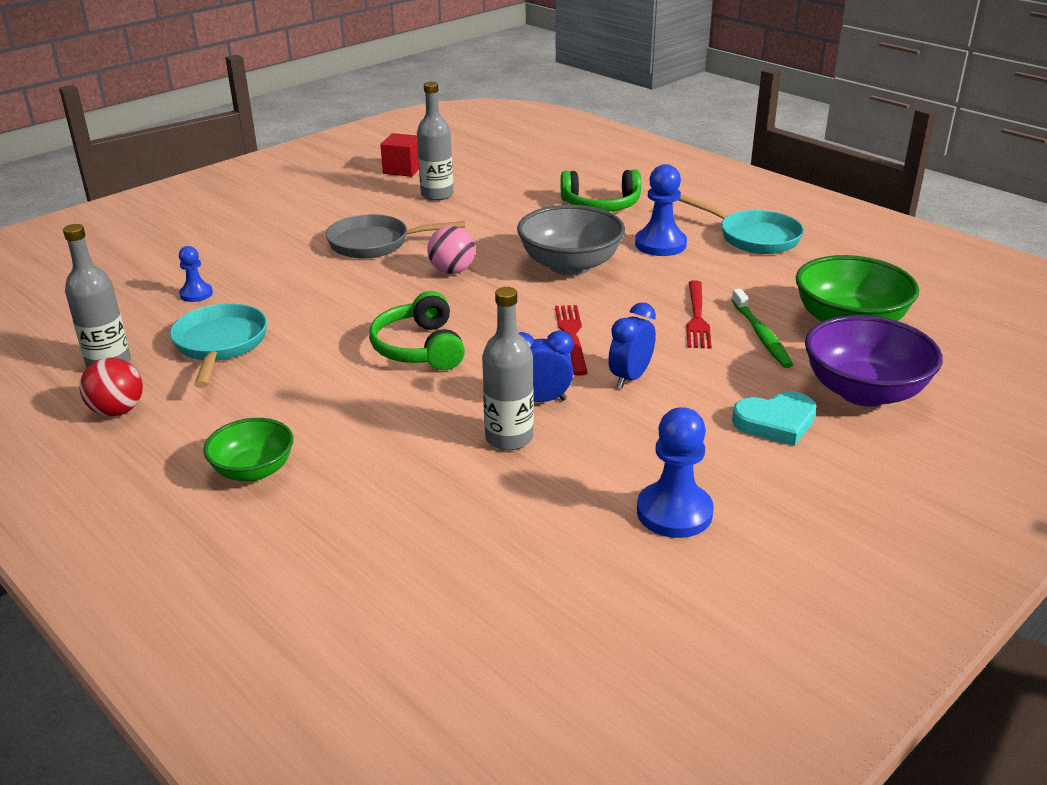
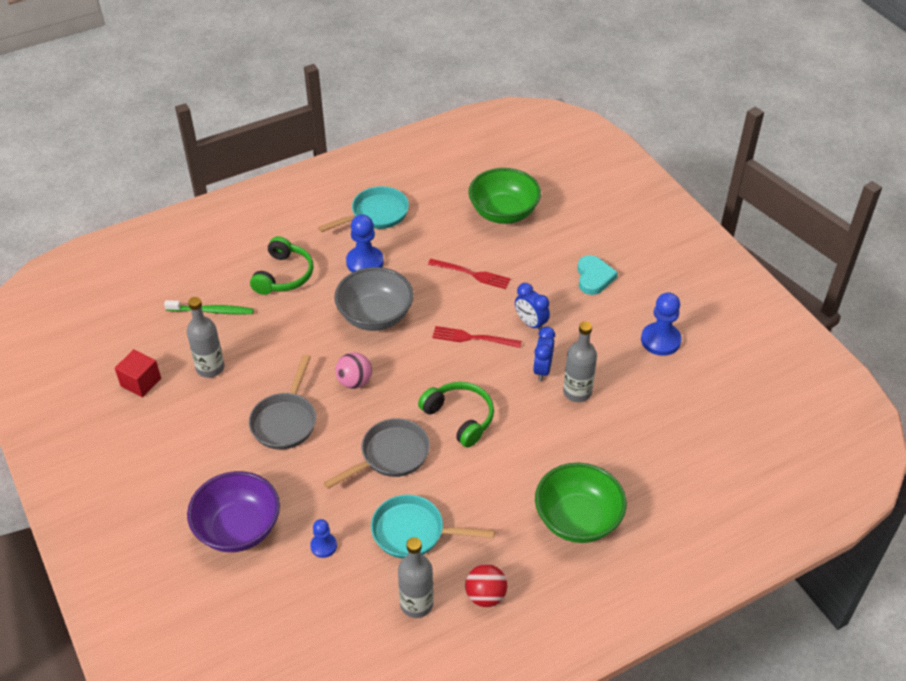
camera: 75 degrees left, 15 degrees up
green bowl [203,418,293,482] -> green bowl [535,463,626,543], size x1.64
green headphones [369,291,465,370] -> green headphones turned 135 degrees counterclockwise [418,382,494,448]
green toothbrush [732,289,793,368] -> green toothbrush moved to [164,300,254,315]
purple bowl [805,315,943,407] -> purple bowl moved to [187,471,280,552]
none -> grey pan [324,418,430,489]

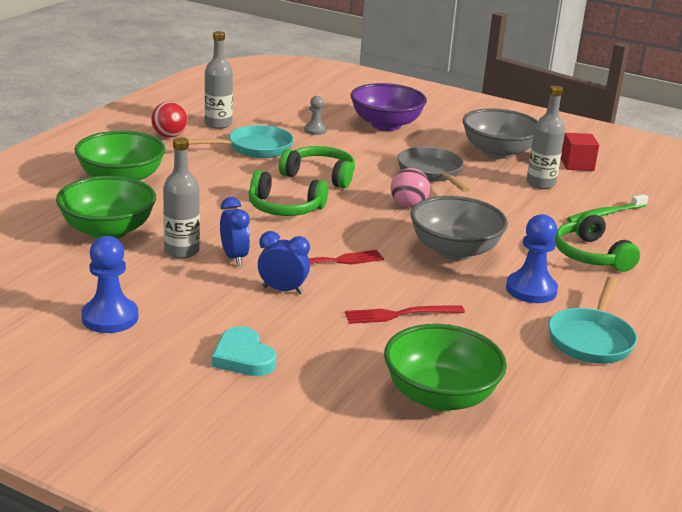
camera: 145 degrees right, 20 degrees down
blue pawn [310,519,337,558] -> grey pawn [304,96,327,135]
grey pan [324,418,430,489] -> green headphones [279,146,355,188]
none -> green bowl [56,176,156,239]
none -> grey bowl [462,108,538,159]

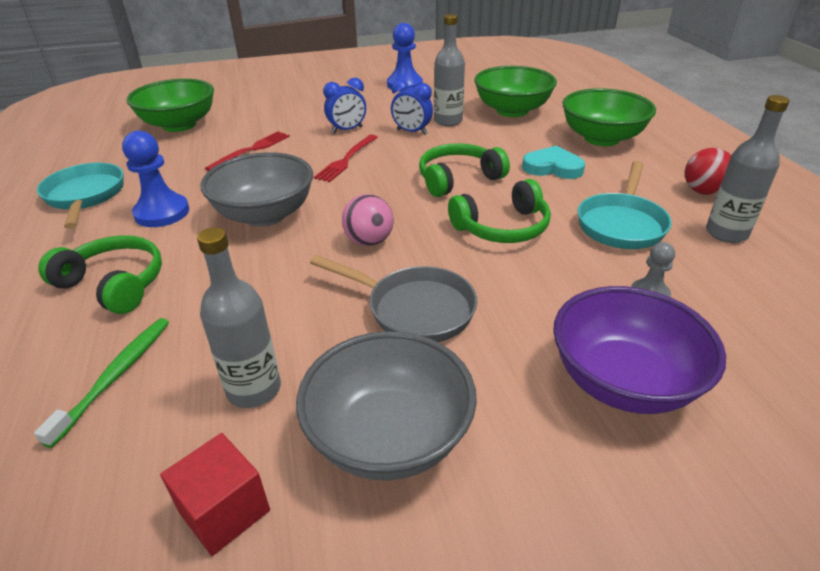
camera: 140 degrees right, 10 degrees up
turquoise heart [212,326,277,376] -> turquoise heart moved to [522,146,585,179]

